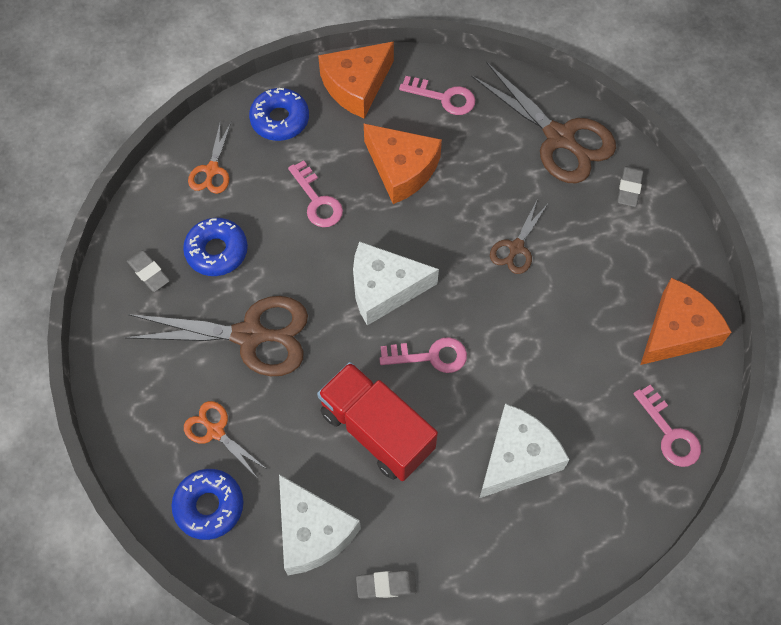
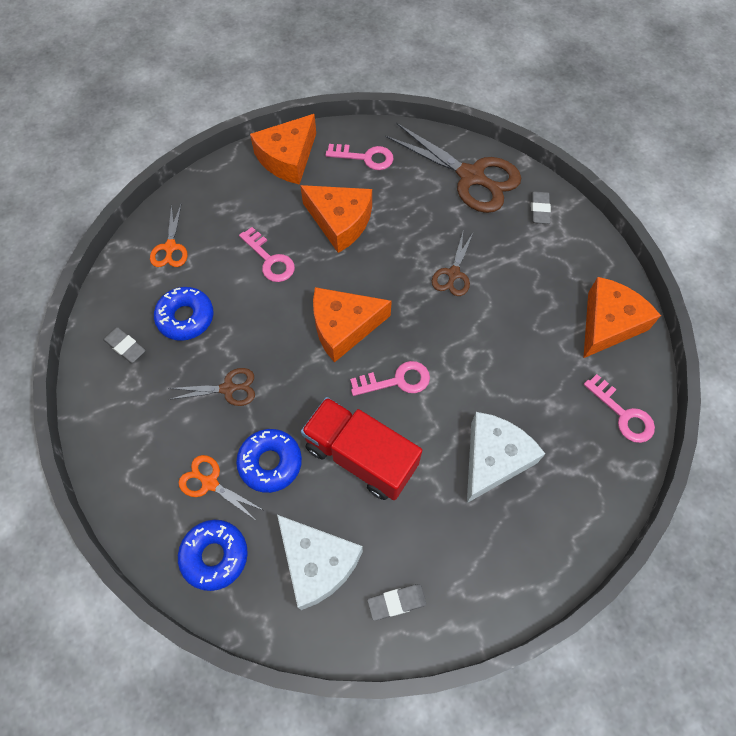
camera: 10 degrees left, 0 degrees up
brown scissors [124,296,308,376] -> brown scissors [169,368,255,406], size x0.51
blue donut [249,88,309,141] -> blue donut moved to [236,429,302,493]
white cheese [353,241,439,326] -> orange cheese [313,287,392,363]

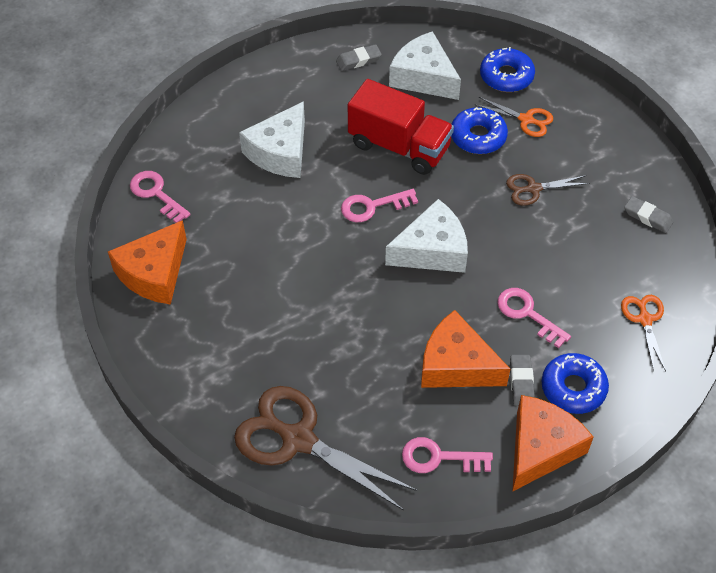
camera: 175 degrees right, 10 degrees down
blue donut [154,287,214,341] -> blue donut moved to [541,353,609,414]
orange cheese [313,287,392,363] -> white cheese [385,199,468,273]
brown scissors [432,232,473,296] -> none
grey eraser [531,191,551,224] -> grey eraser moved to [510,355,535,406]

